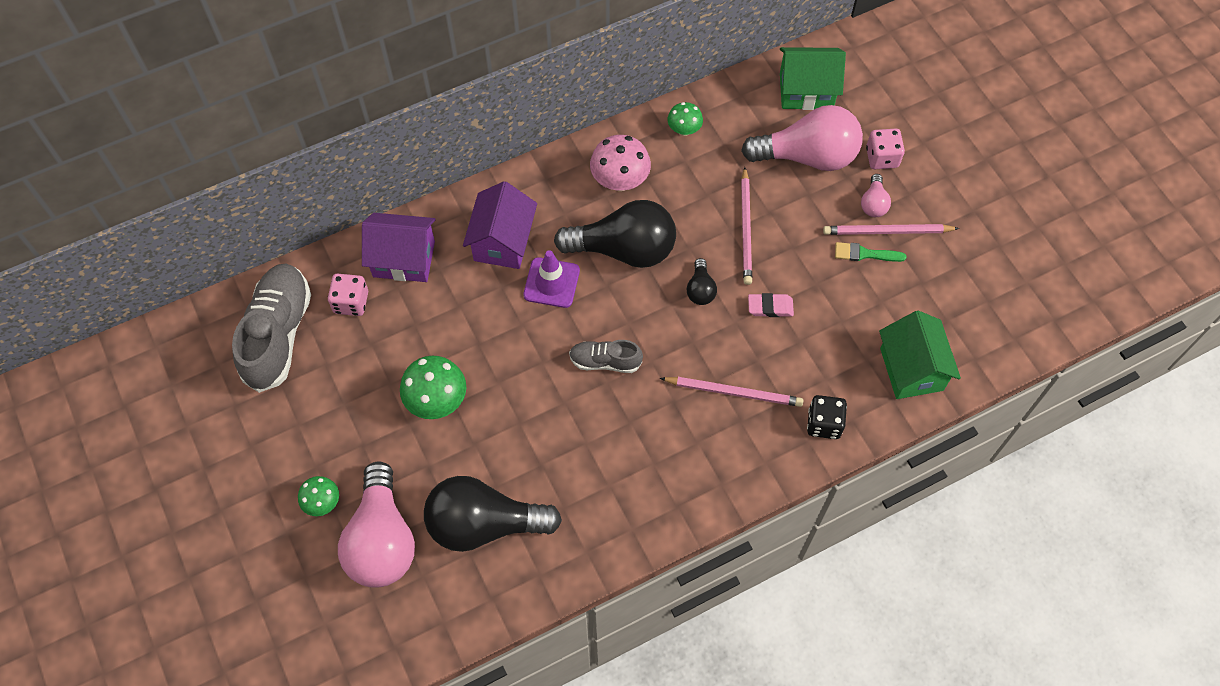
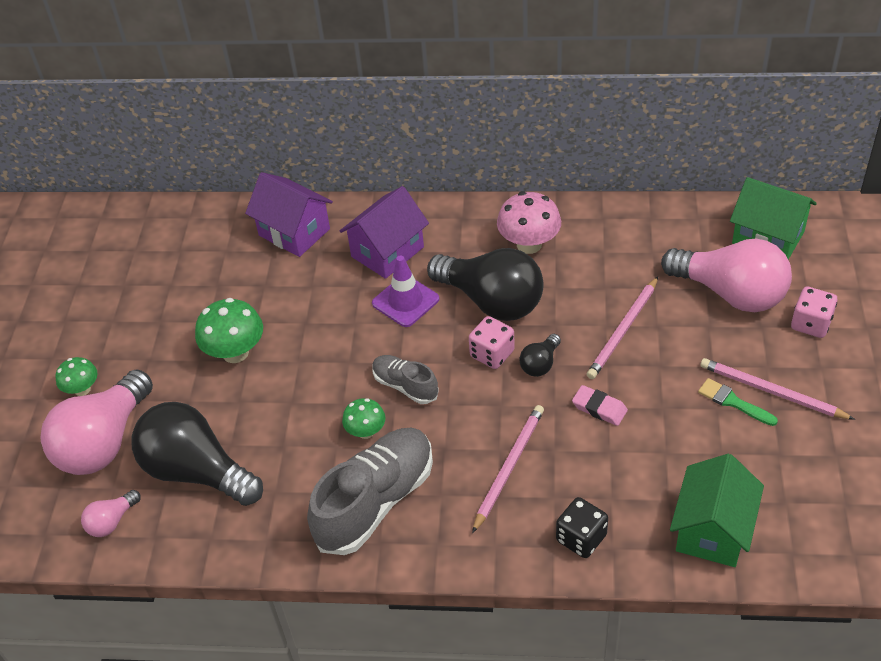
camera: 35 degrees right, 15 degrees down
grey shoe [232,264,311,393] -> grey shoe moved to [307,428,433,555]
pink dice [328,274,368,316] -> pink dice moved to [469,316,515,369]
pink pencil [660,377,803,407] -> pink pencil turned 105 degrees counterclockwise [472,405,544,533]
green mushroom [667,102,703,136] -> green mushroom moved to [342,398,385,439]
pink light bulb [861,174,891,217] -> pink light bulb moved to [81,490,141,537]

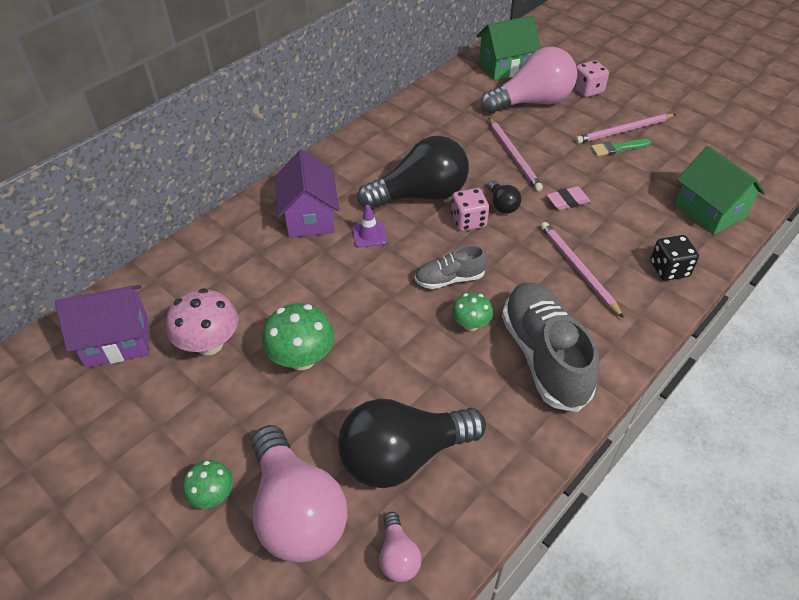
camera: 55 degrees left, 0 degrees up
purple house [245,172,333,257] -> purple house moved to [55,285,149,368]
purple traffic cone [372,255,439,327] -> purple traffic cone [352,205,387,248], size x0.66
pink mushroom [497,192,561,254] -> pink mushroom moved to [166,288,238,355]

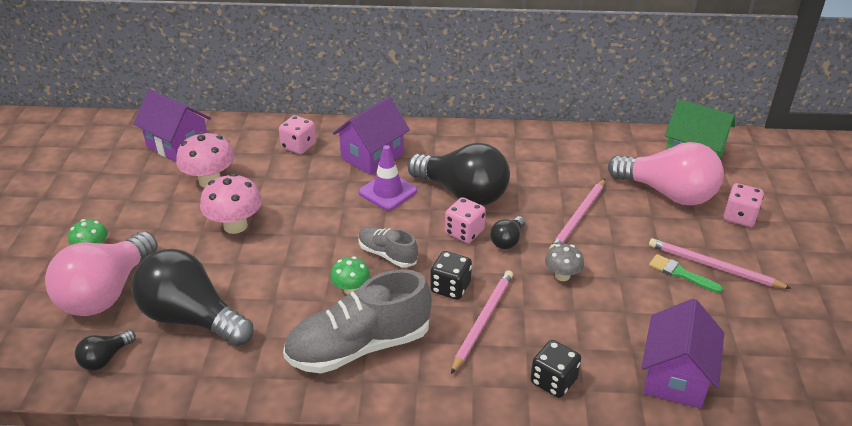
camera: 50 degrees right, 10 degrees down
green mushroom [262,303,334,370] -> pink mushroom [200,173,262,234]
purple traffic cone [352,205,387,248] -> purple traffic cone [359,145,417,211], size x1.50
pink light bulb [379,512,422,582] -> black light bulb [75,330,136,371]
grey shoe [502,283,599,412] -> grey shoe turned 150 degrees counterclockwise [283,269,432,373]
pink eraser [547,186,591,210] -> grey mushroom [545,244,584,281]
green house [675,146,765,234] -> purple house [641,299,724,409]
none -> pink dice [279,115,316,154]
none -> black dice [430,251,472,300]

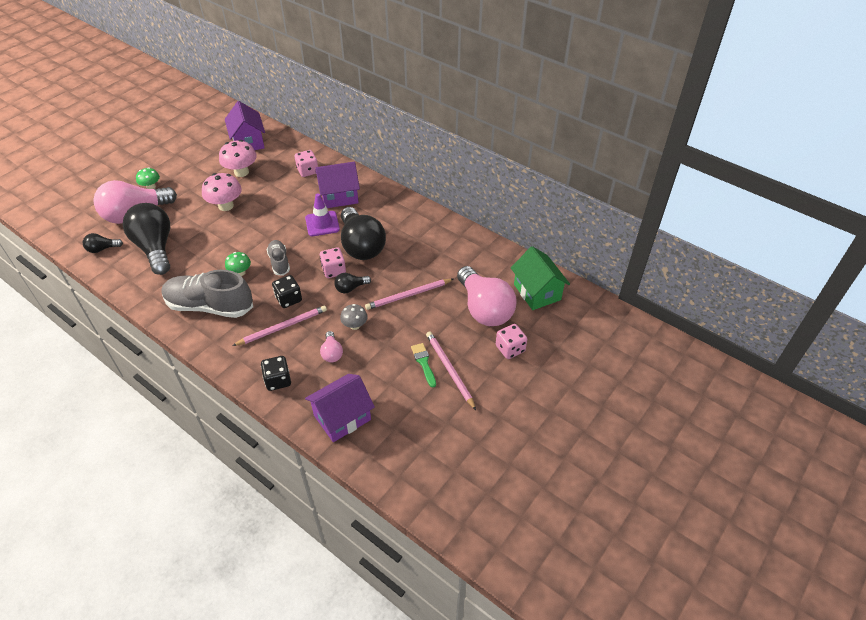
camera: 35 degrees right, 10 degrees up
none -> pink light bulb [320,331,343,362]

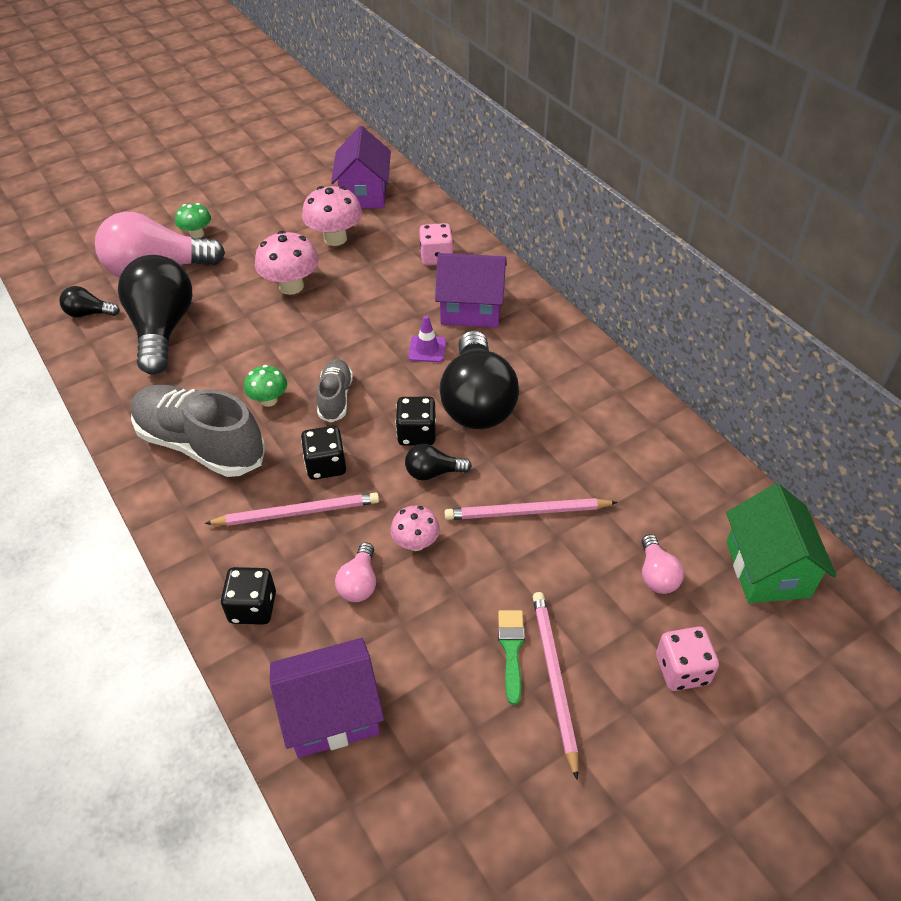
camera: 20 degrees right, 0 degrees up
purple traffic cone [305,193,340,236] -> purple traffic cone [408,315,446,362], size x0.66
pink dice [320,247,346,278] -> black dice [396,397,436,446]
grey mushroom [340,304,368,330] -> pink mushroom [391,506,440,551]
pink light bulb [457,266,517,326] -> pink light bulb [641,534,684,594], size x0.45

